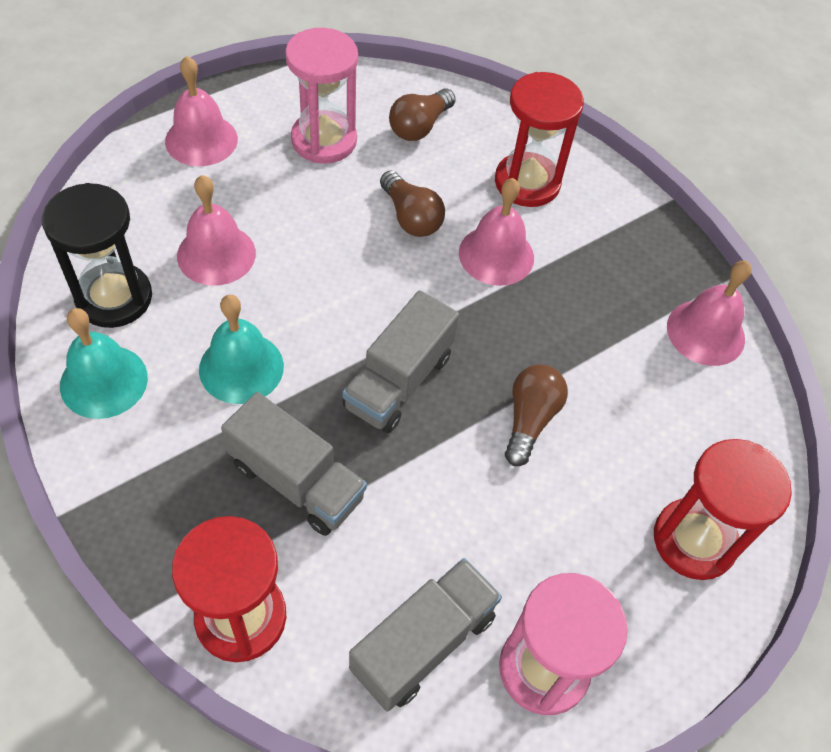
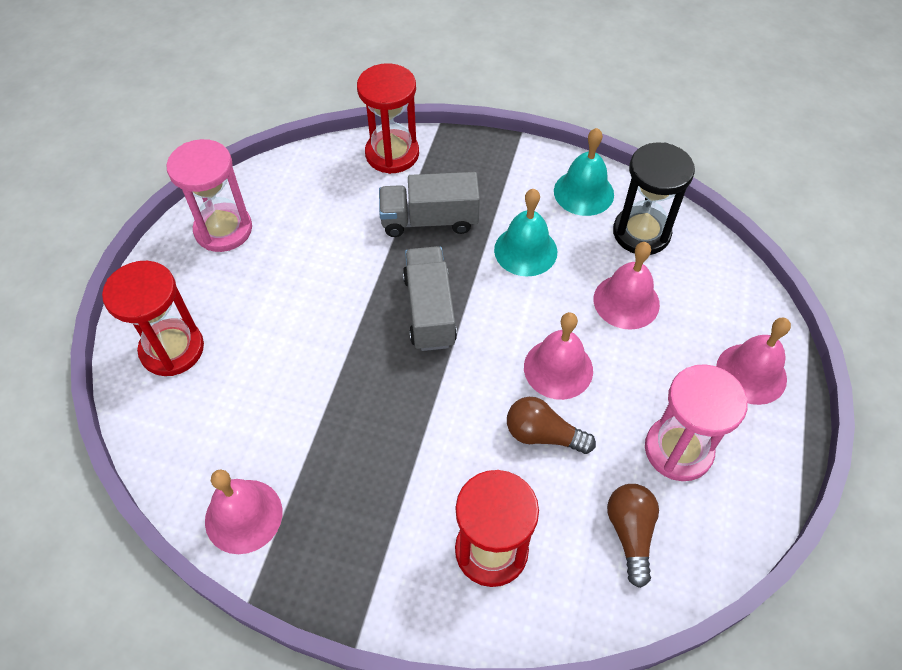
camera: 145 degrees right, 0 degrees up
grey truck [349,558,502,711] -> none
pink bell [459,178,534,286] -> pink bell moved to [524,312,593,400]
brown light bulb [505,364,568,466] -> none

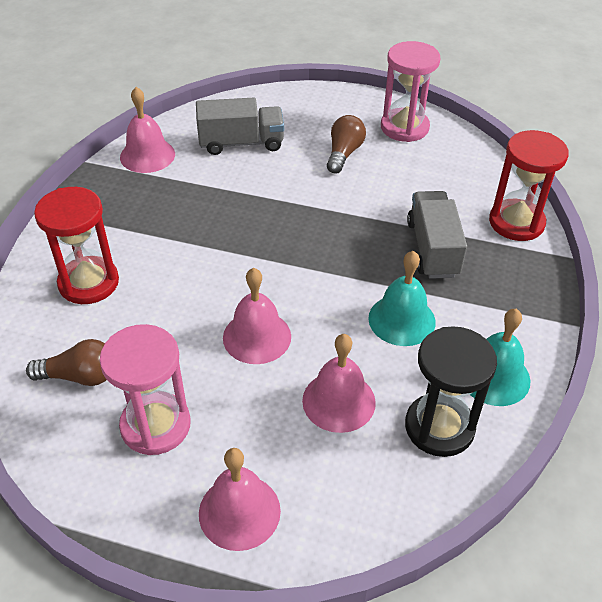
camera: 90 degrees right, 10 degrees down
red hourglass [102,261,204,376] -> none
grey truck [403,246,457,351] -> grey truck moved to [196,97,284,155]
brown light bulb [507,397,596,454] -> brown light bulb moved to [327,115,366,174]

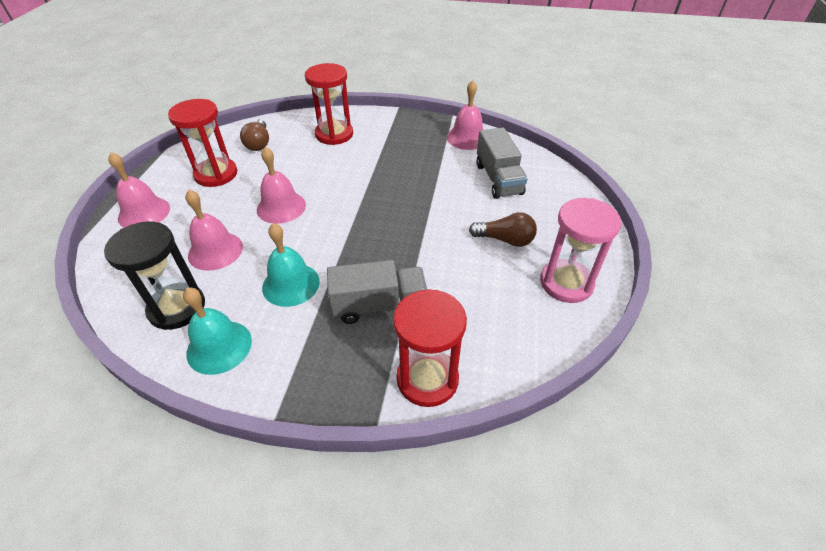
camera: 85 degrees right, 0 degrees up
pink hourglass [99,324,191,455] -> red hourglass [168,99,237,187]

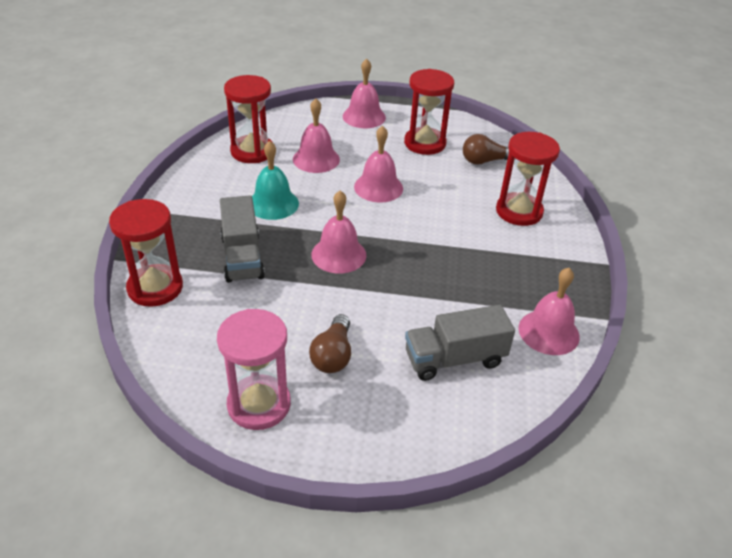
camera: 85 degrees right, 5 degrees down
black hourglass [104,222,205,330] -> red hourglass [224,75,273,163]
turquoise bell [183,288,252,375] -> none
none -> pink bell [311,190,366,274]

